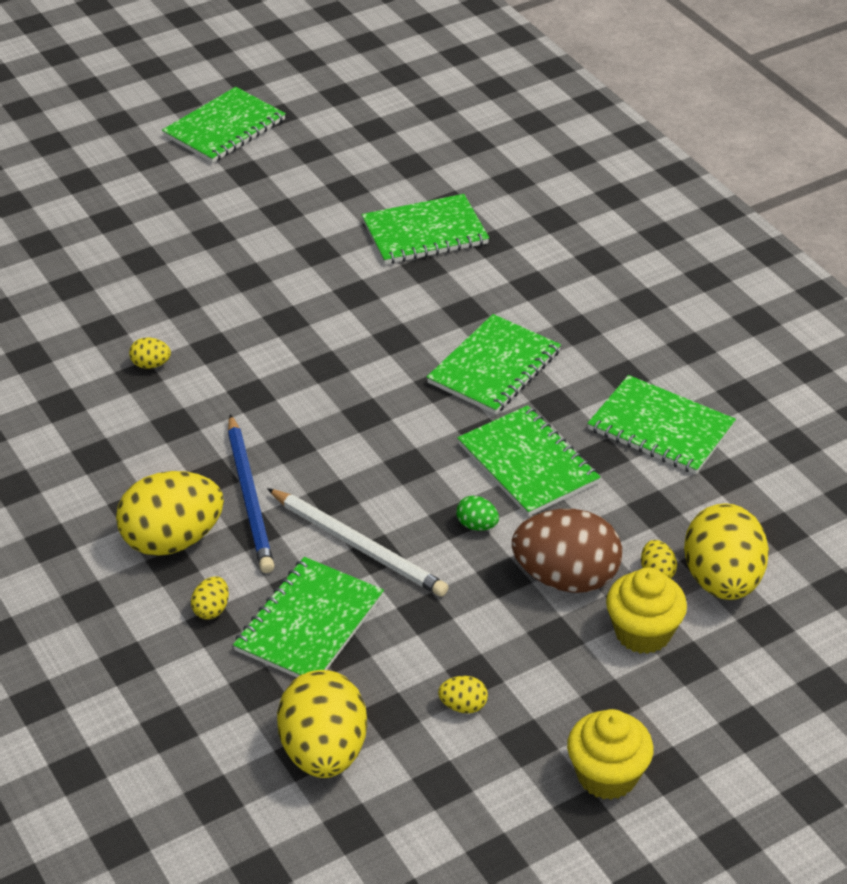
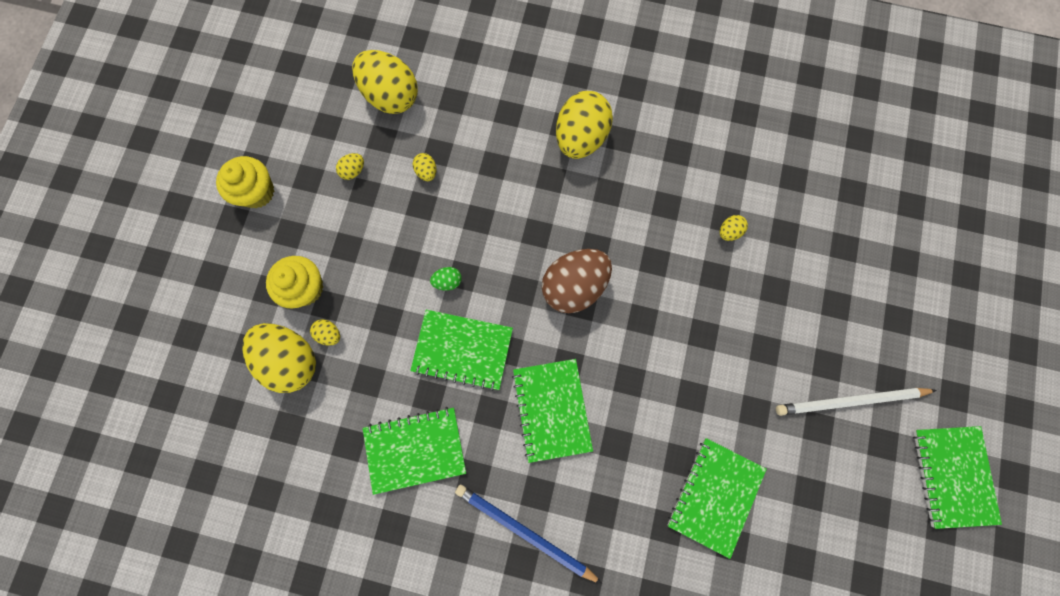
camera: 135 degrees right, 35 degrees up
yellow egg [191,576,229,619] -> yellow egg moved to [413,153,436,181]
blue pencil [228,414,274,573] -> blue pencil moved to [455,485,602,584]
green notebook [233,557,384,678] -> none
white pencil [267,488,449,597] -> white pencil moved to [776,388,937,416]
brown egg [512,509,622,593] -> brown egg moved to [542,249,612,313]

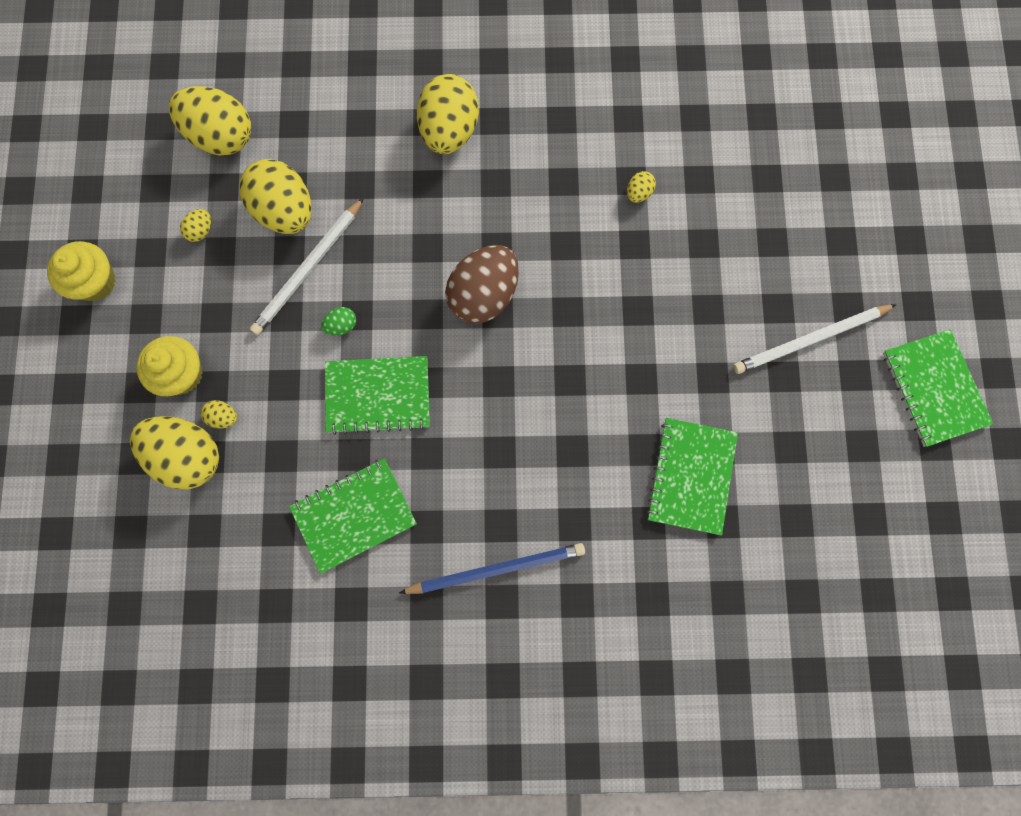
camera: 15 degrees left, 0 degrees up
yellow egg [413,153,436,181] -> yellow egg [239,159,312,234], size x2.36
blue pencil [455,485,602,584] -> blue pencil turned 150 degrees clockwise [399,543,585,594]
green notebook [512,359,593,463] -> none
none -> white pencil [250,197,364,335]

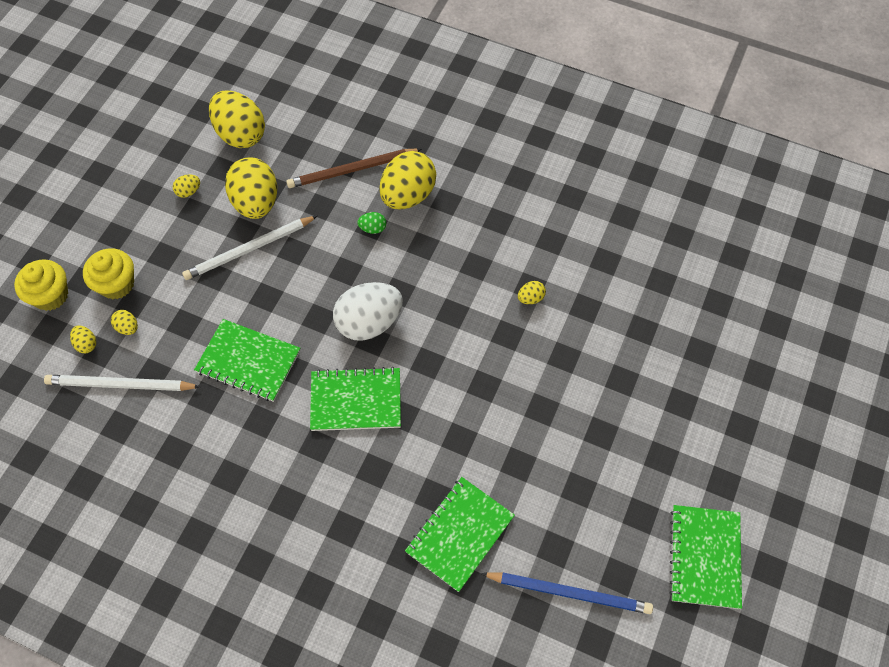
camera: 25 degrees right, 15 degrees down
yellow cupcake [47,241,116,301] -> yellow cupcake moved to [14,259,68,311]
yellow egg [130,416,219,490] -> yellow egg [70,325,96,353], size x0.42
green notebook [289,458,417,574] -> green notebook moved to [310,367,401,431]
green egg [321,307,356,336] -> green egg moved to [357,212,386,234]
blue pencil [399,543,585,594] -> blue pencil moved to [481,573,653,614]
brown egg [445,245,519,324] -> white egg [333,282,403,341]
white pencil [733,304,897,374] -> white pencil moved to [44,375,201,391]
none -> brown pencil [286,148,422,188]

